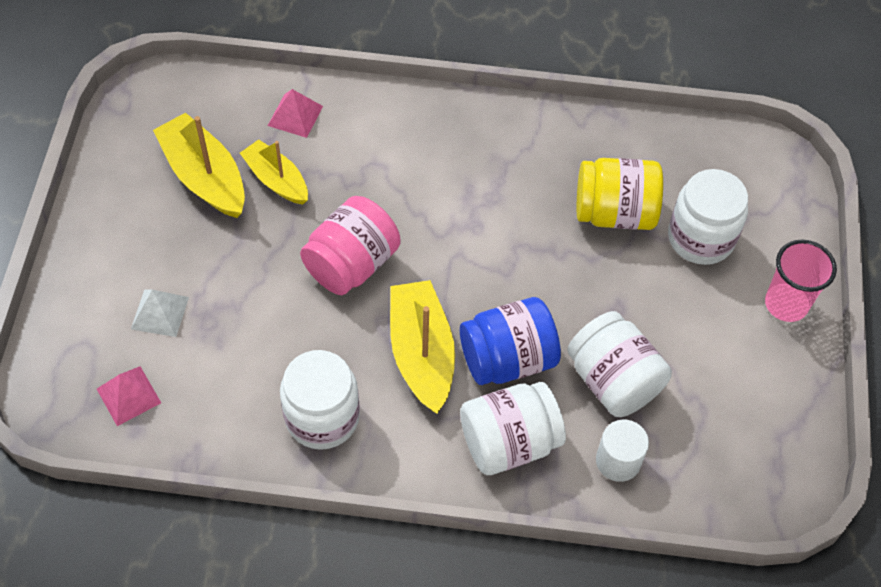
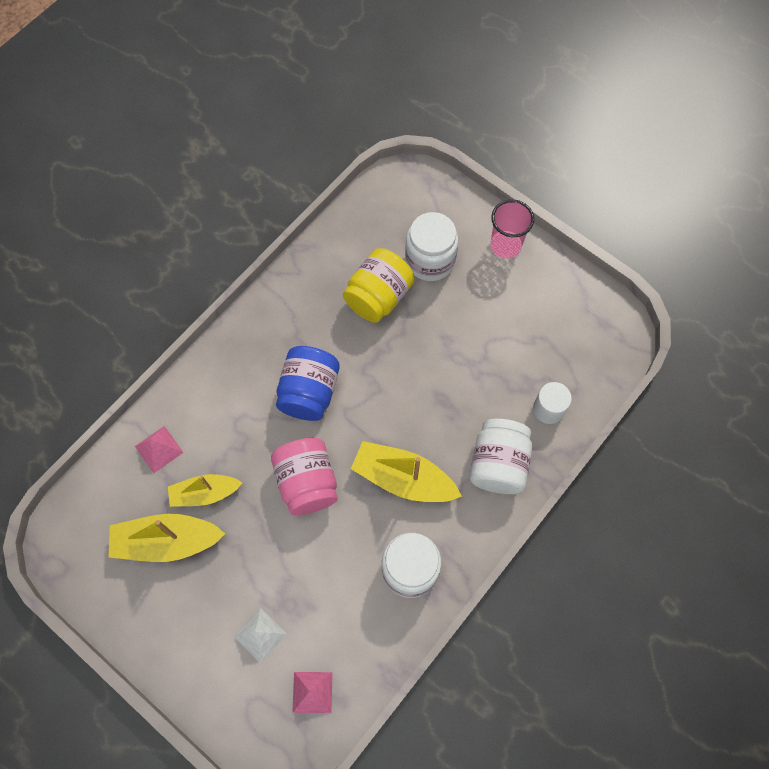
camera: 55 degrees left, 10 degrees up
blue jar [460,297,561,385] -> blue jar moved to [276,346,340,421]
white jar [567,311,672,417] -> none

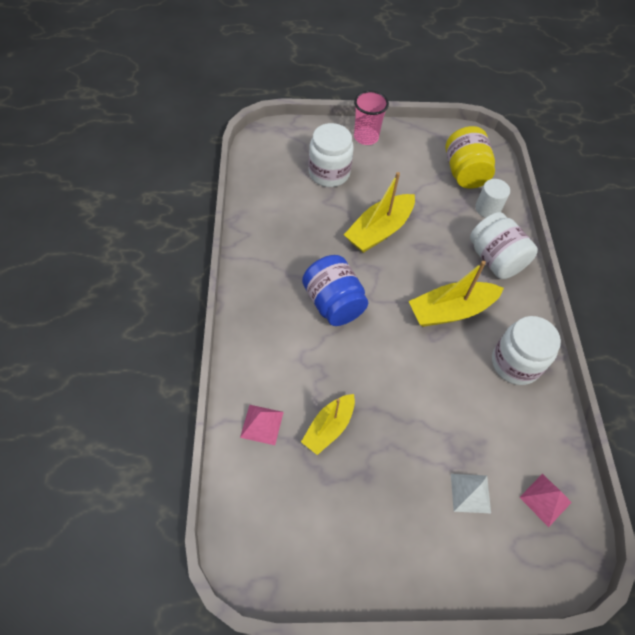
camera: 45 degrees left, 10 degrees down
yellow boat [108,514,225,562] -> yellow boat moved to [344,172,415,253]
pink jar [271,438,338,515] -> none
yellow jar [343,248,415,323] -> yellow jar moved to [446,126,495,189]

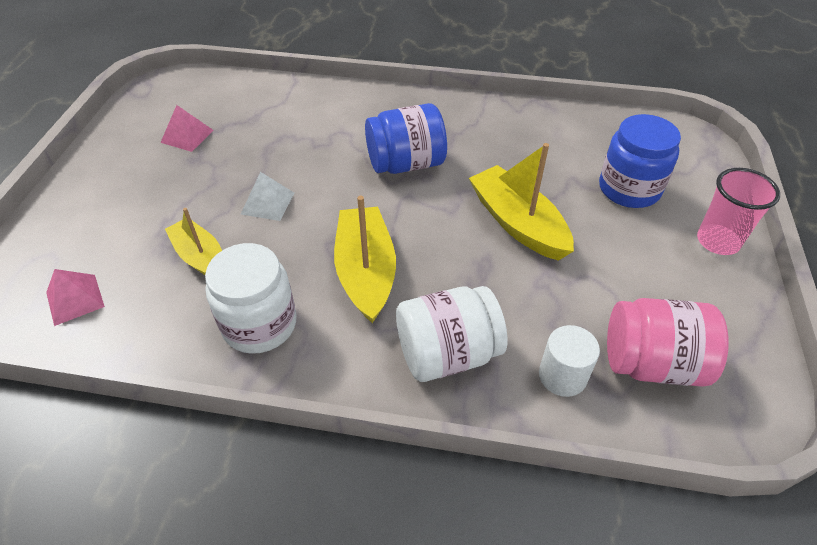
camera: 105 degrees right, 10 degrees down
pink pyramid [240,405,284,445] -> pink pyramid moved to [160,105,213,152]
yellow boat [301,394,355,455] -> yellow boat moved to [165,208,222,275]
white jar [309,123,354,187] -> blue jar [599,114,681,208]
yellow jar [446,126,495,189] -> pink jar [607,298,729,387]
white pyramid [451,474,491,513] -> white pyramid moved to [241,172,294,221]

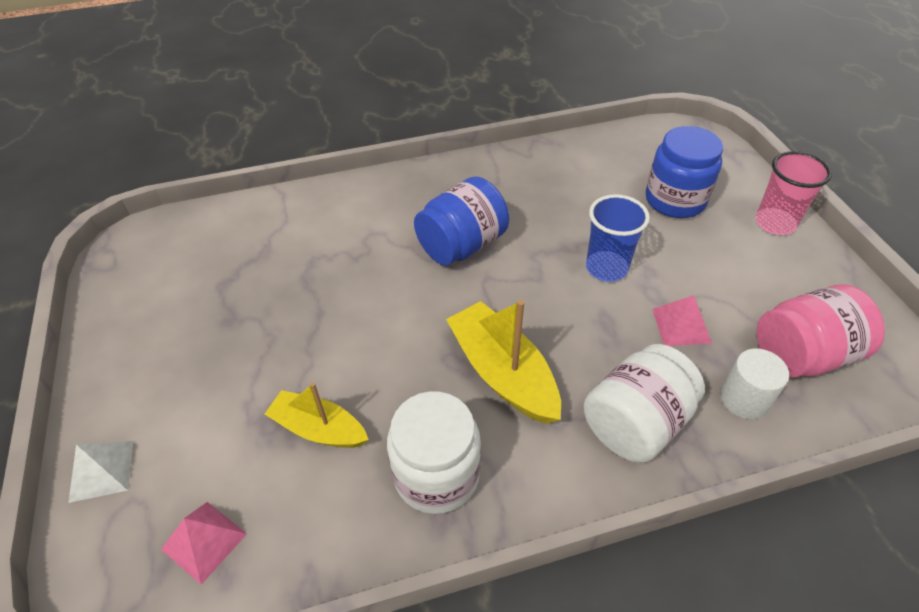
camera: 25 degrees left, 0 degrees up
pink pyramid [160,105,213,152] -> pink pyramid moved to [652,295,712,346]
white pyramid [241,172,294,221] -> white pyramid moved to [68,441,133,503]
yellow boat [469,143,574,261] -> blue cup [586,194,650,282]

